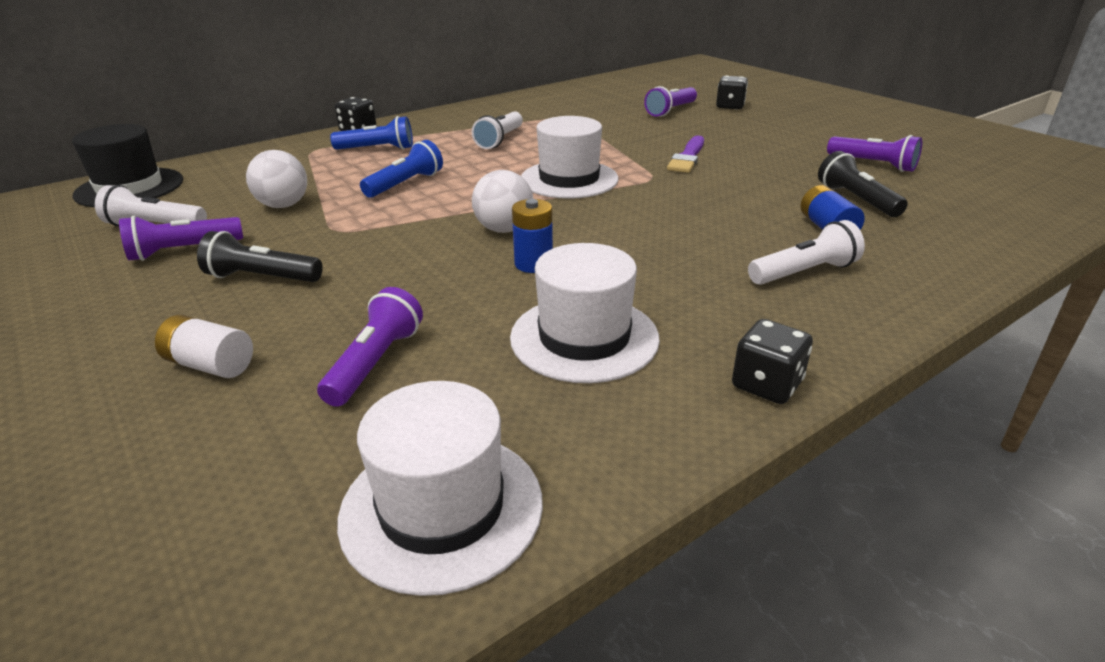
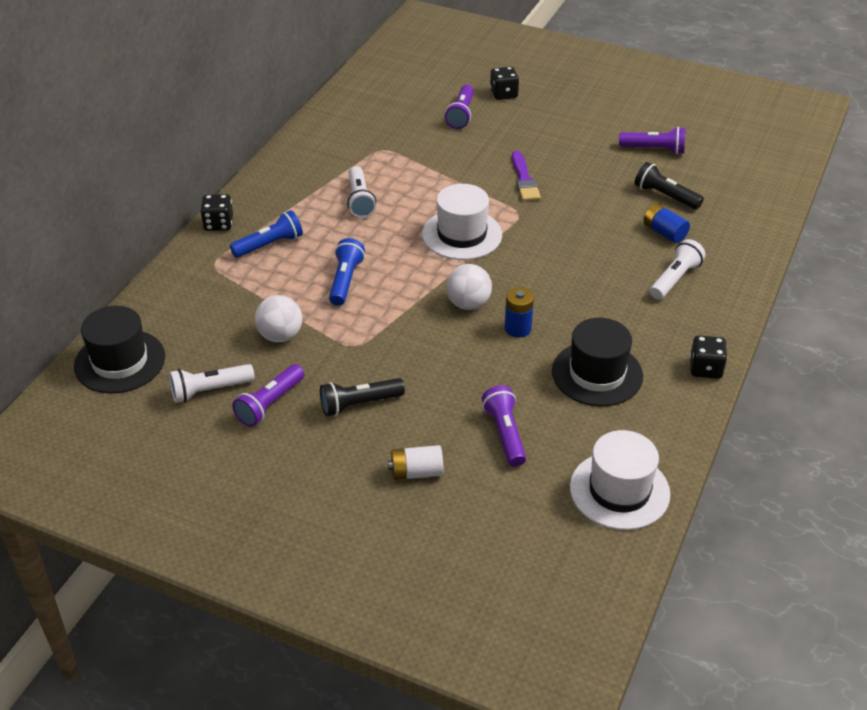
camera: 30 degrees left, 10 degrees up
white hat [510,243,660,383] -> black hat [552,318,643,407]

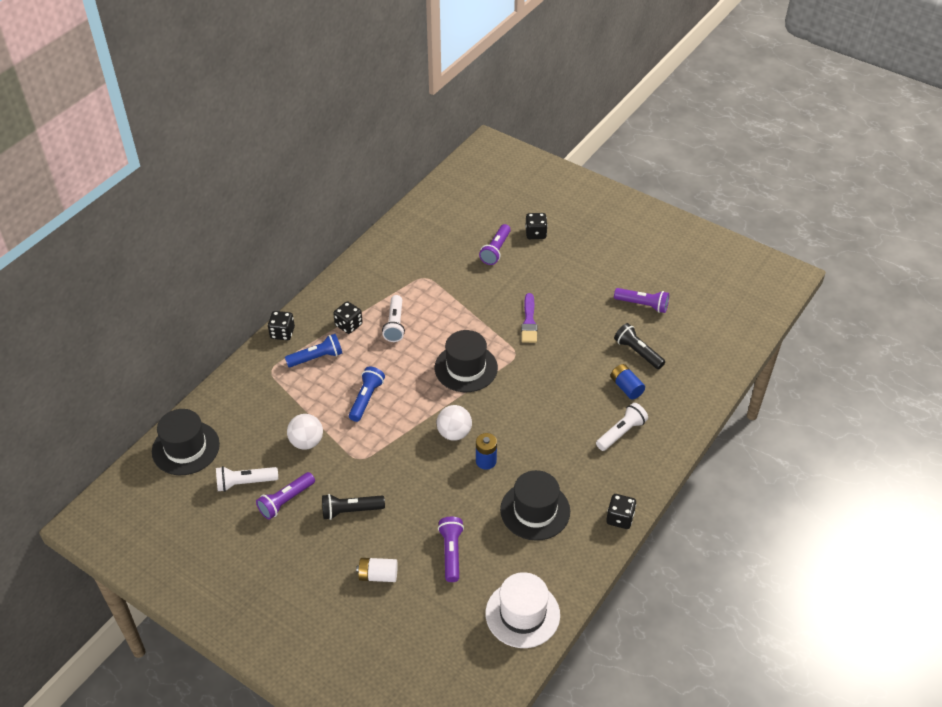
camera: 10 degrees right, 5 degrees up
white hat [422,184,502,260] -> black hat [435,330,498,392]
none -> black dice [333,301,363,334]

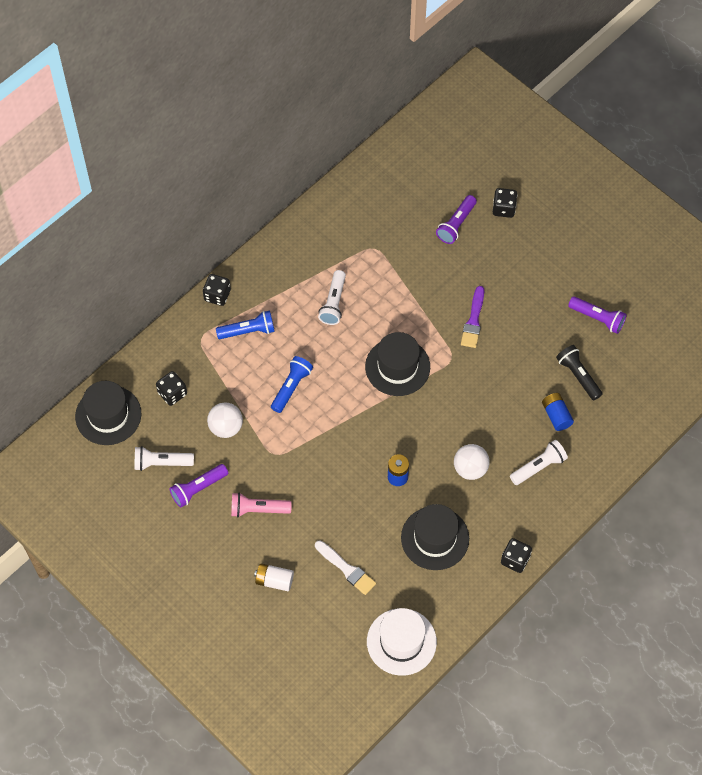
camera: 10 degrees right, 15 degrees up
black flashlight [322,494,385,520] -> pink flashlight [231,493,292,517]
black dice [333,301,363,334] -> black dice moved to [156,371,187,406]
white ball [436,405,472,441] -> white ball moved to [454,444,490,480]
purple flashlight [438,517,464,582] -> white brush [315,540,376,595]

